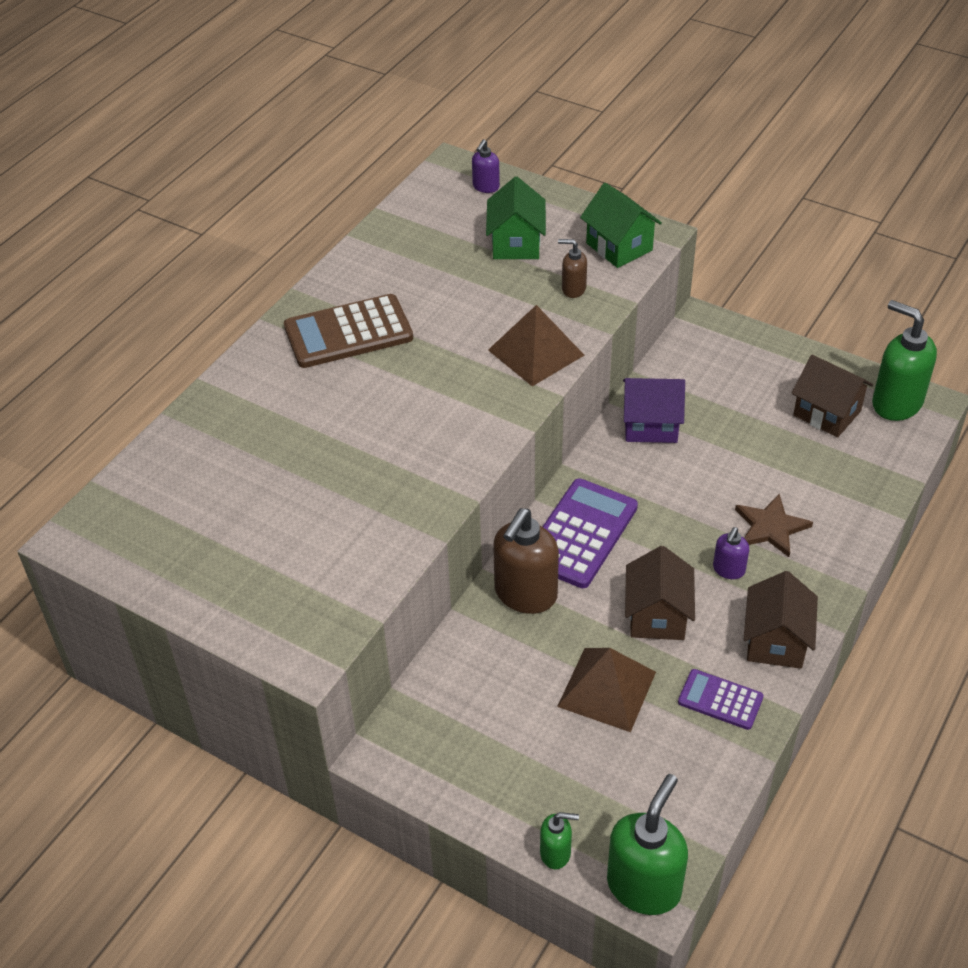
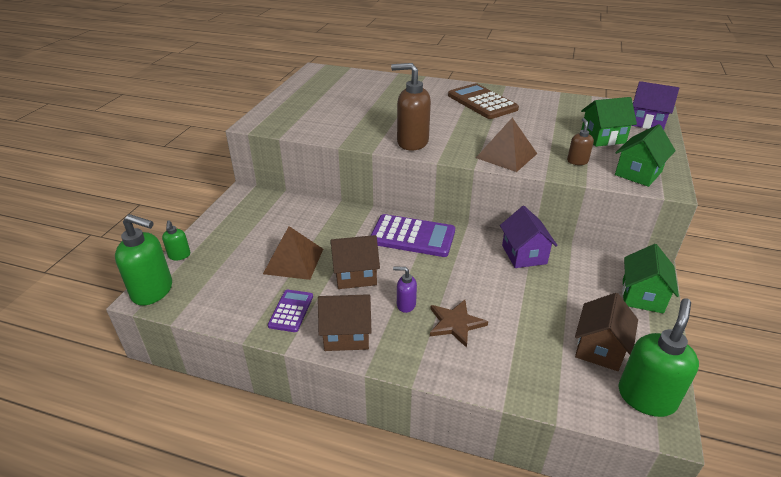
camera: 75 degrees right, 10 degrees down
purple soap dispenser [472,139,500,193] -> purple house [631,81,679,130]
brown soap dispenser [493,508,559,614] -> brown soap dispenser moved to [391,63,431,150]
none -> green house [622,244,679,313]

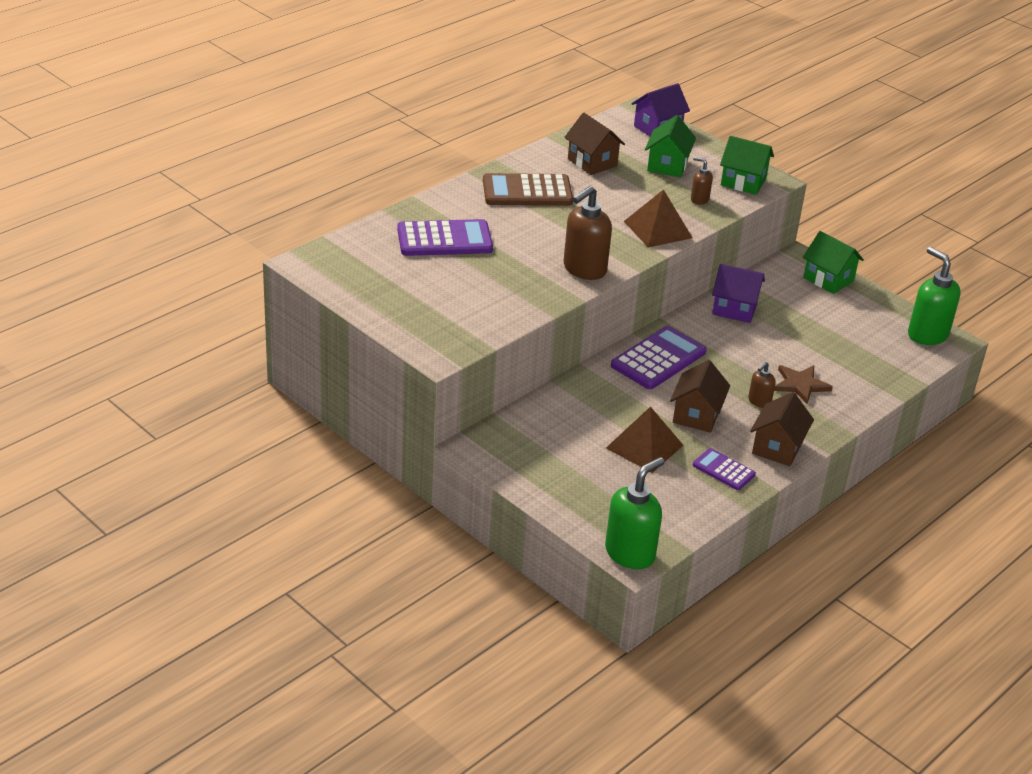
camera: 65 degrees left, 0 degrees up
green soap dispenser [162,220,191,260] -> none
purple soap dispenser [393,266,417,313] -> brown soap dispenser [748,362,776,408]
brown house [575,293,638,371] -> brown house moved to [564,113,625,175]
green house [615,124,676,187] -> green house turned 45 degrees counterclockwise [720,136,774,195]
none -> purple calculator [397,219,493,256]

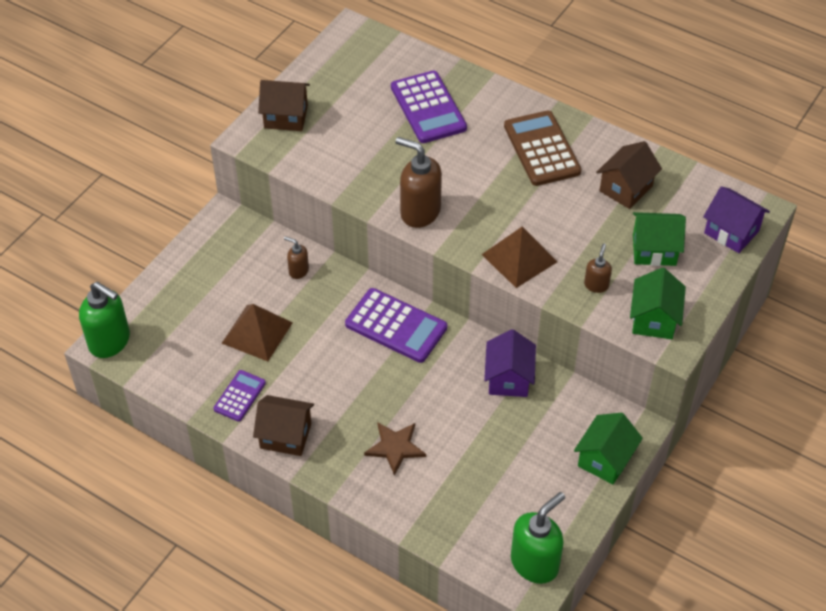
camera: 80 degrees right, 15 degrees up
brown house [670,360,730,433] -> brown house moved to [258,80,310,131]
brown soap dispenser [748,362,776,408] -> brown soap dispenser moved to [284,236,309,279]

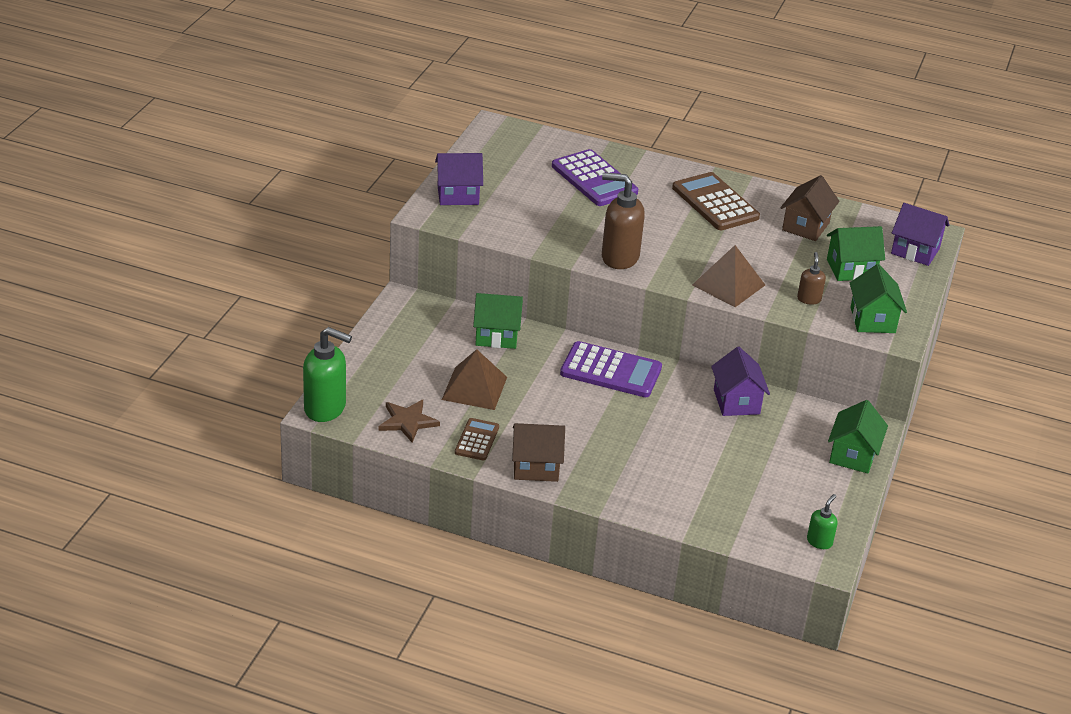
camera: 15 degrees left, 15 degrees down
purple calculator [214,370,266,422] -> brown calculator [455,418,499,461]
brown house [258,80,310,131] -> purple house [435,153,483,205]
brown soap dispenser [284,236,309,279] -> green house [473,293,523,349]
brown star [364,422,426,476] -> brown star moved to [378,400,440,443]
green soap dispenser [511,492,565,584] -> green soap dispenser [807,494,837,549], size x0.51

